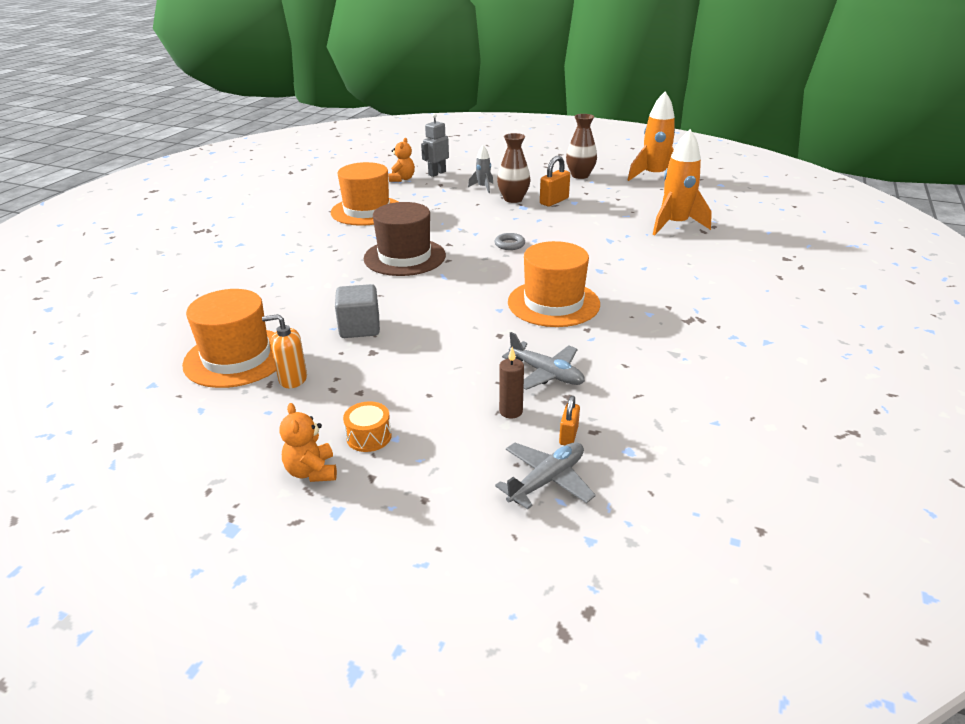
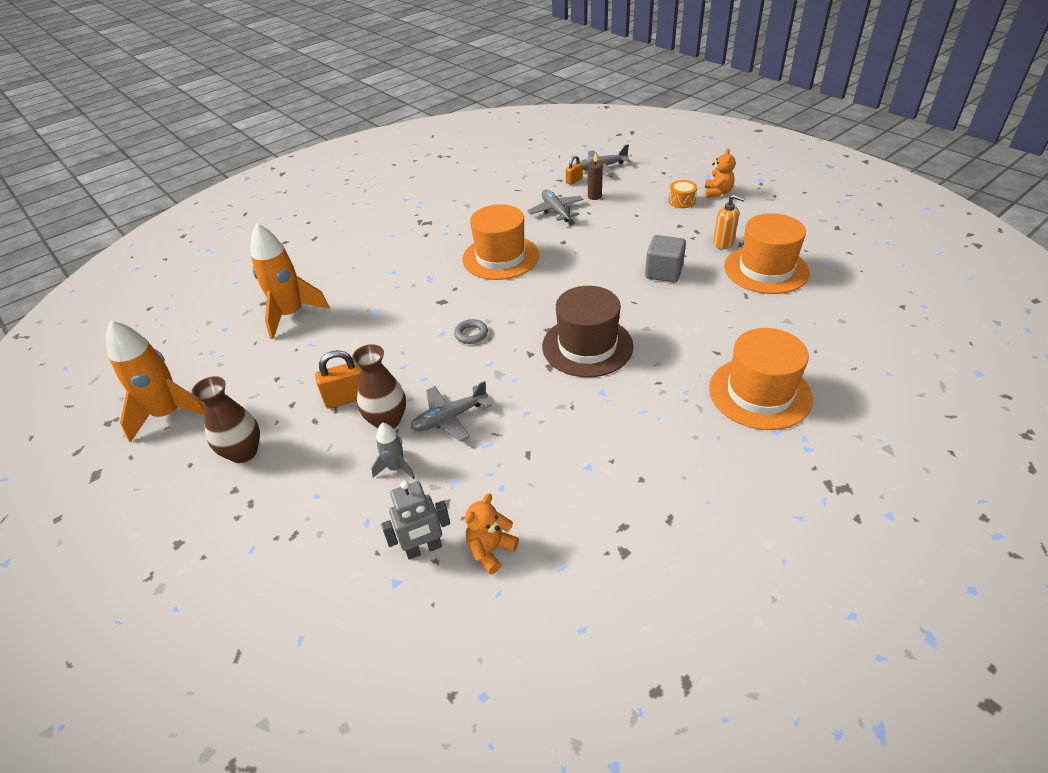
camera: 150 degrees left, 10 degrees up
orange hat [331,162,398,226] -> orange hat moved to [709,328,813,430]
none -> grey plane [410,381,492,442]

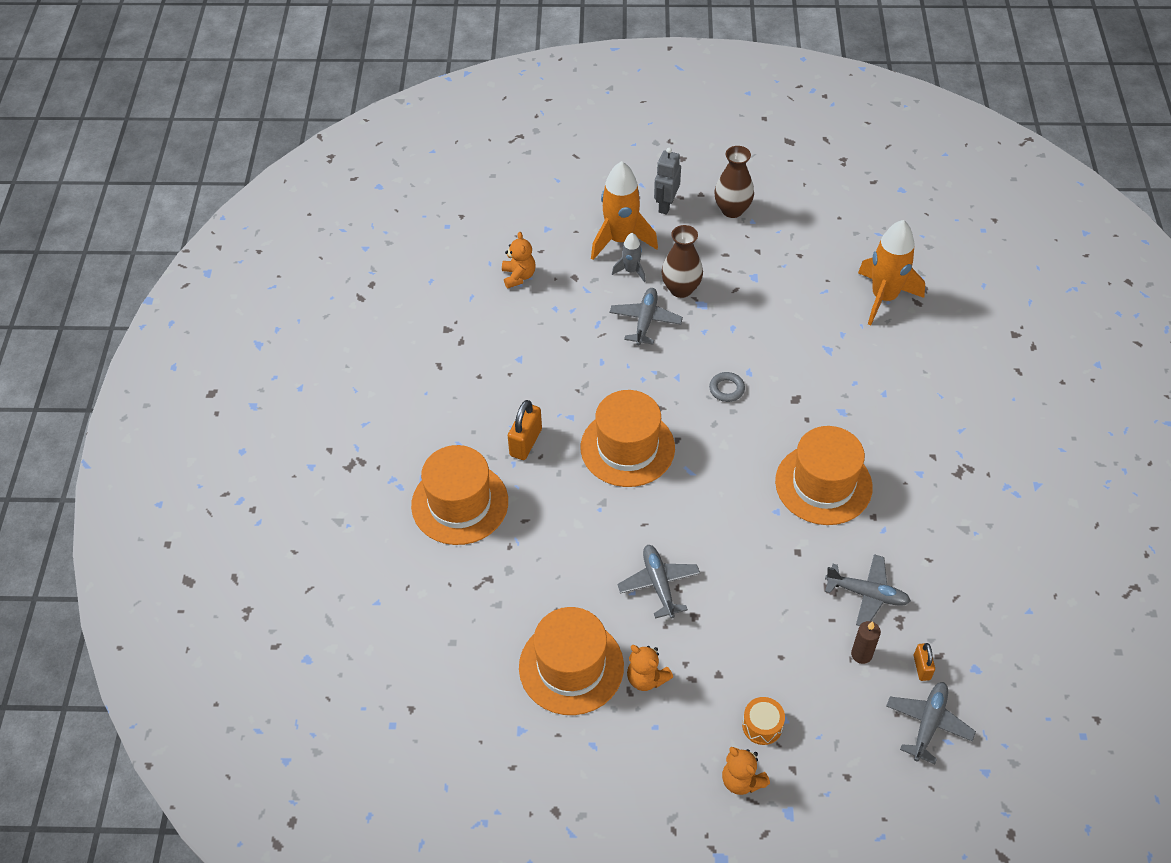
camera: 130 degrees right, 10 degrees up
orange rocket [106,320,204,443] -> orange rocket moved to [591,161,658,260]
orange padlock [315,350,361,409] -> orange padlock moved to [508,400,542,460]
grey robot [381,480,450,560] -> grey robot moved to [654,148,681,214]
brown hat [542,286,634,377] -> orange hat [581,390,675,487]
grey cube [645,235,686,283] -> grey plane [617,545,700,619]
orange soap dispenser [713,195,745,249] -> orange teddy bear [627,645,673,691]

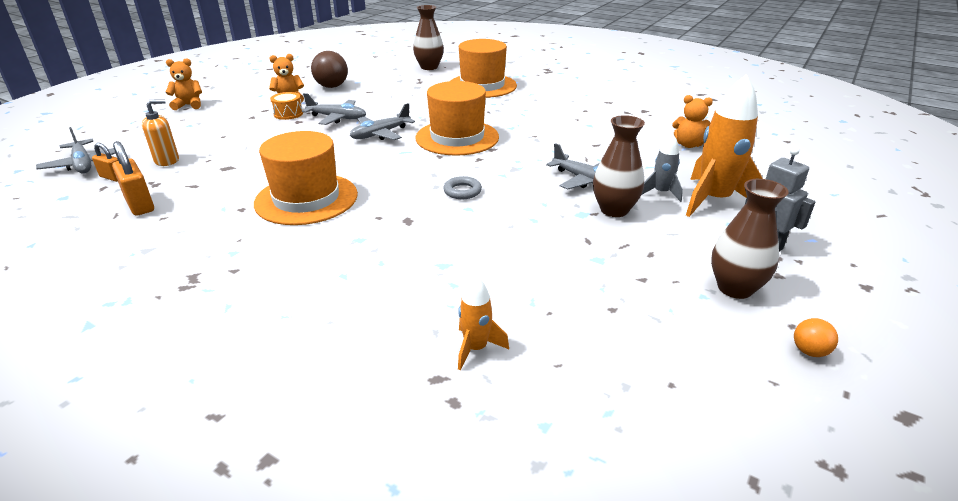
camera: 120 degrees right, 20 degrees down
orange padlock [508,400,542,460] -> orange padlock moved to [112,141,154,216]
orange hat [519,607,624,715] -> brown ball [311,51,348,88]
orange drum [742,697,785,745] -> orange drum moved to [270,92,303,120]
grey plane [825,554,911,626] -> grey plane moved to [350,103,415,140]
brown candle [851,621,881,664] -> orange soap dispenser [142,99,179,166]
orange rocket [858,220,925,325] -> orange rocket [458,276,509,370], size x0.51
none -> brown vase [413,5,444,70]
none -> orange ball [794,318,838,357]

